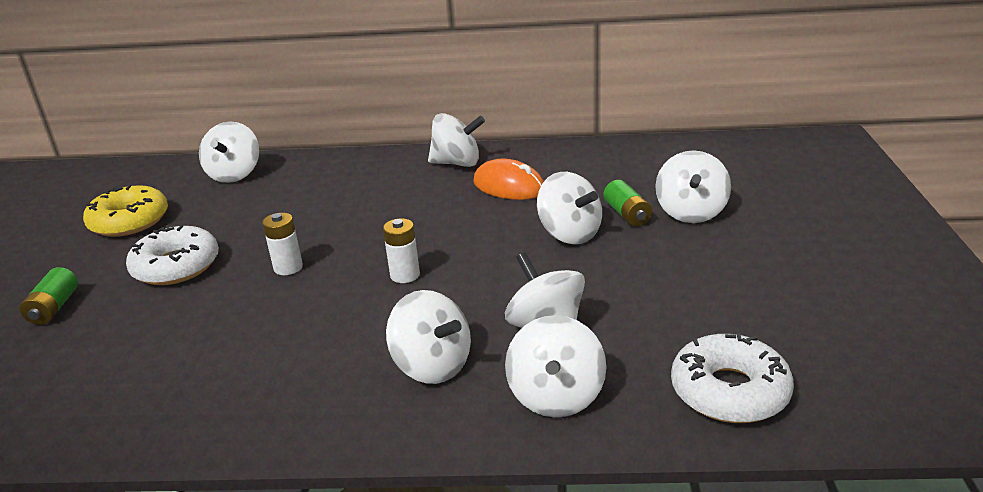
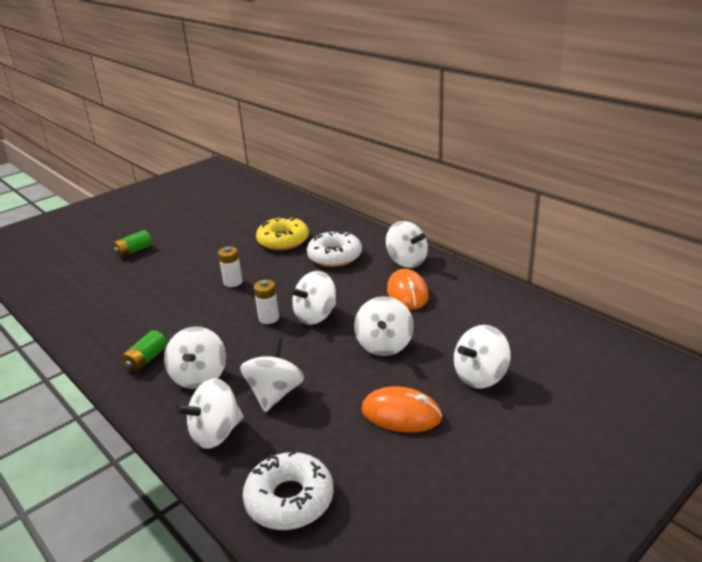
camera: 45 degrees right, 0 degrees up
yellow donut [83,185,168,237] -> yellow donut moved to [256,216,309,250]
white donut [126,225,219,285] -> white donut moved to [307,230,362,267]
white spinning top [199,122,259,183] -> white spinning top moved to [289,271,336,325]
green battery [604,180,652,226] -> green battery moved to [121,330,167,373]
none -> orange mouse [362,386,442,432]

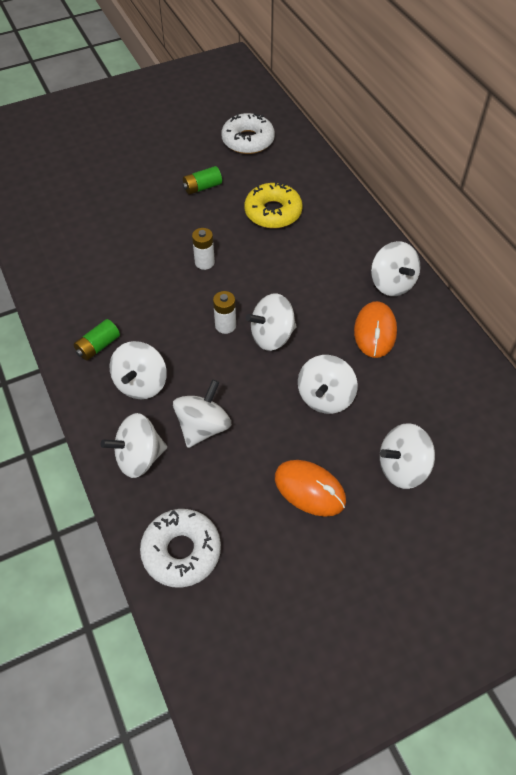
camera: 15 degrees right, 25 degrees up
green battery [113,230,152,258] -> green battery moved to [182,166,222,195]
white donut [307,230,362,267] -> white donut moved to [221,113,275,154]

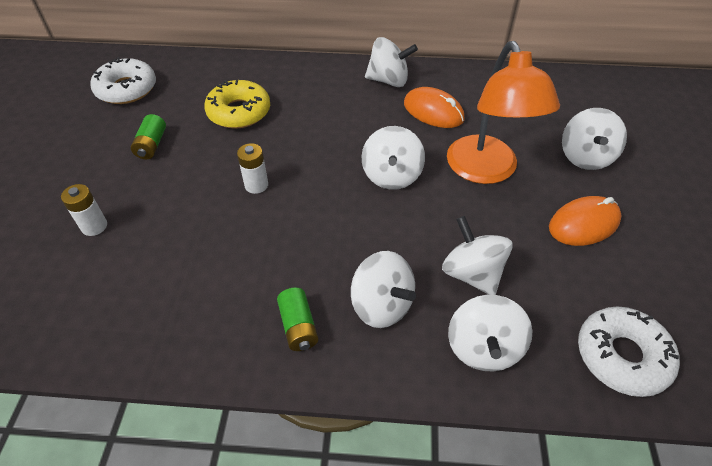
camera: 60 degrees left, 5 degrees down
white battery [213,291,236,334] -> white battery moved to [61,184,107,236]
white spinning top [298,355,358,414] -> orange lamp [447,41,560,184]

